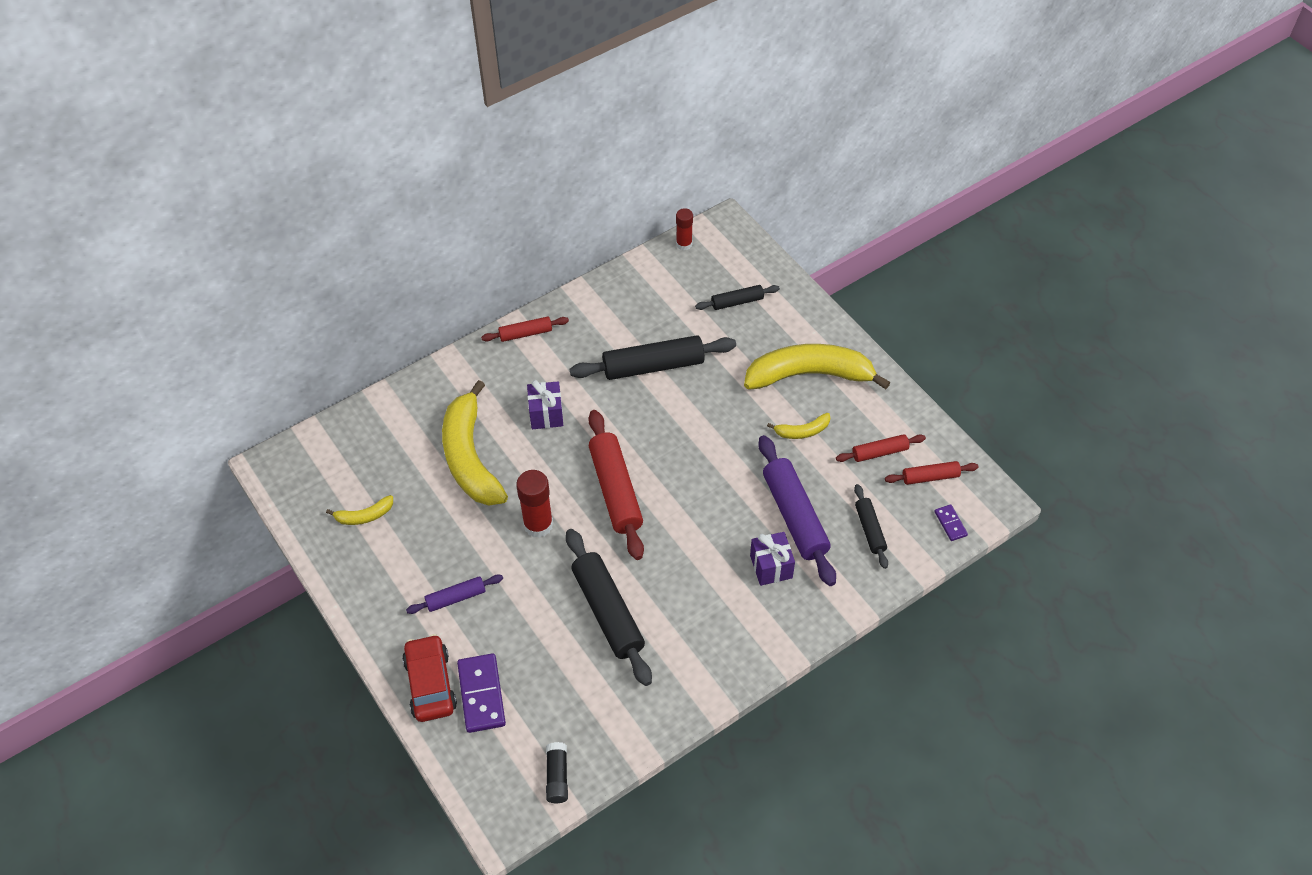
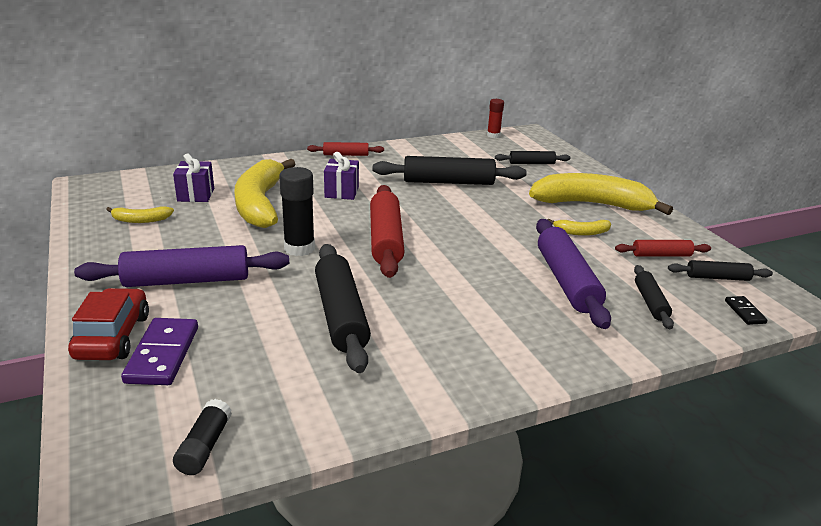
camera: 10 degrees right, 25 degrees down
purple rolling pin [406,574,503,614] -> purple rolling pin [74,245,289,287], size x1.86
red glue stick [516,470,553,538] -> black glue stick [279,167,315,256]
purple gift [750,532,795,586] -> purple gift moved to [173,154,214,202]
red rolling pin [885,461,979,485] -> black rolling pin [668,260,773,281]
purple domino [934,504,968,541] -> black domino [725,296,768,325]

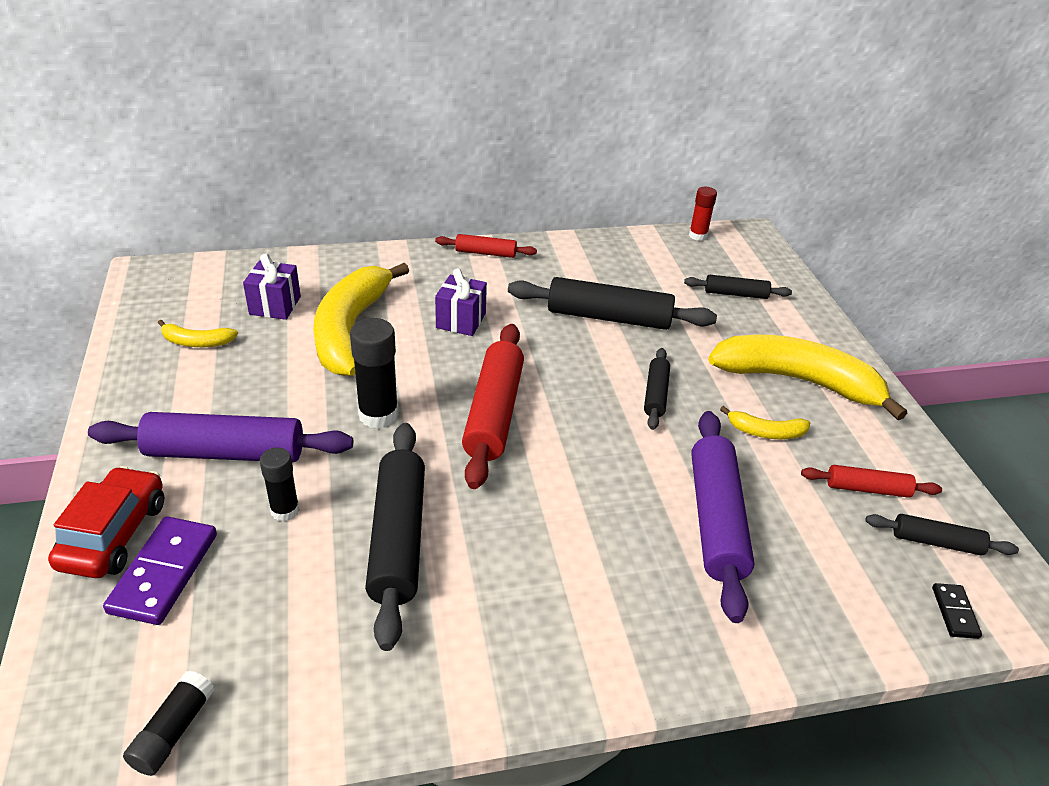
camera: 10 degrees right, 10 degrees up
black rolling pin [634,265,674,329] -> black rolling pin moved to [644,348,670,430]
none -> black glue stick [260,447,299,521]

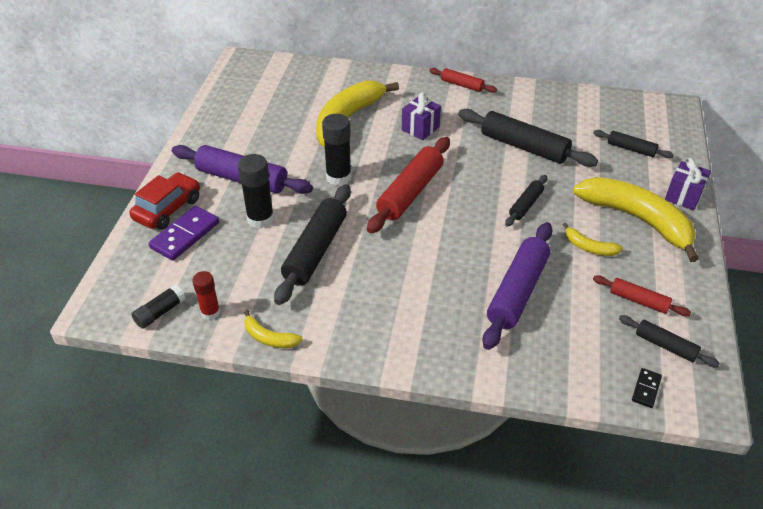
camera: 25 degrees right, 5 degrees up
yellow banana [158,320,238,347] -> yellow banana moved to [244,310,303,348]
purple gift [243,253,301,320] -> purple gift moved to [665,158,711,210]
black glue stick [260,447,299,521] -> black glue stick [238,154,274,229], size x1.59
red glue stick [689,187,717,241] -> red glue stick moved to [192,271,220,320]

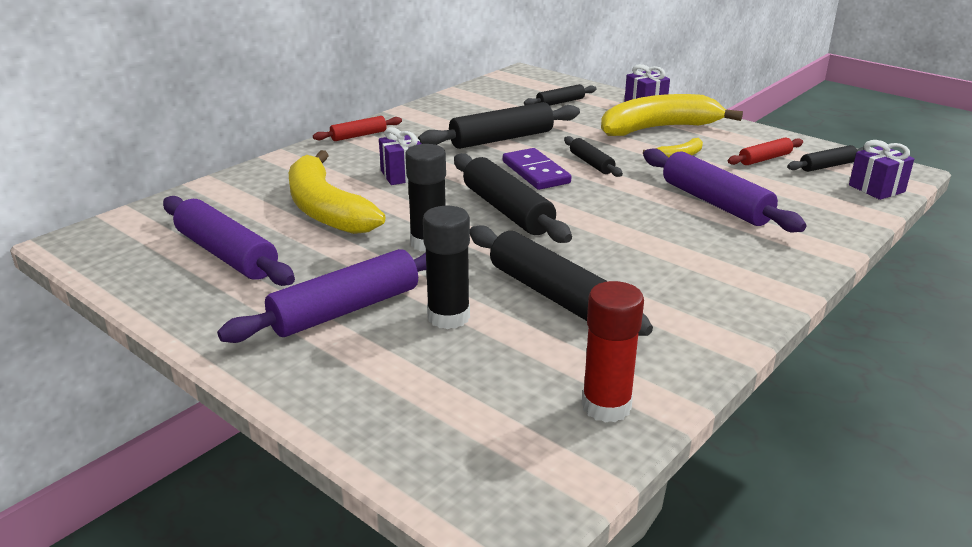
camera: 60 degrees left, 15 degrees down
red car [129,172,200,230] -> none
black glue stick [132,284,186,329] -> none
purple domino [148,206,219,261] -> purple domino moved to [503,148,571,190]
red glue stick [192,271,220,320] -> red glue stick [582,281,644,423], size x1.59
yellow banana [244,310,303,348] -> none
red rolling pin [367,137,450,234] -> black rolling pin [454,153,572,243]
black domino [632,368,662,408] -> purple gift [849,140,914,200]
none -> purple rolling pin [163,196,295,286]

